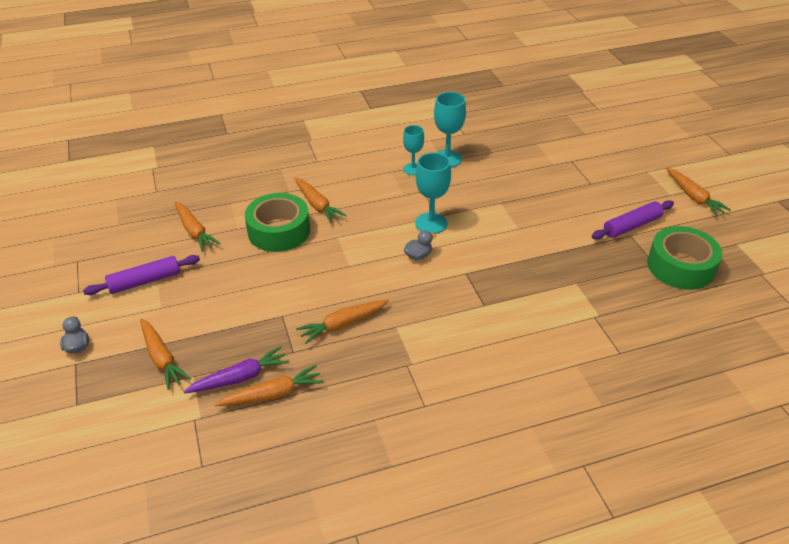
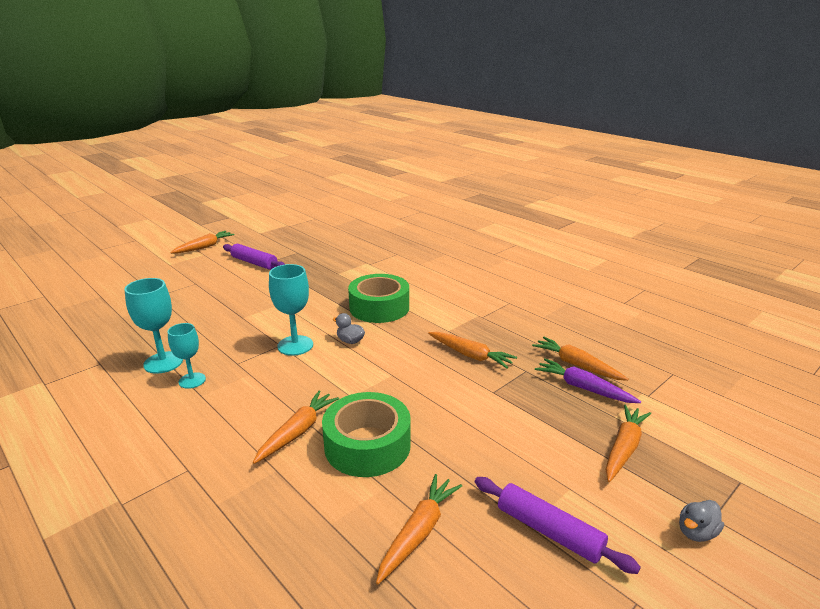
camera: 115 degrees left, 15 degrees down
green tape [647,226,722,290] -> green tape moved to [348,274,409,323]

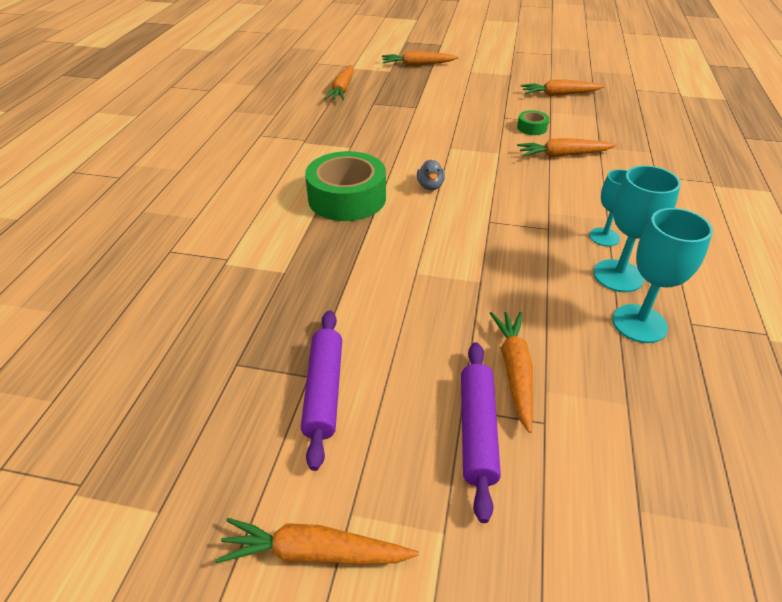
camera: 125 degrees left, 15 degrees up
turquoise goblet [269,264,313,356] -> turquoise goblet moved to [612,208,713,343]
green tape [322,392,411,477] -> green tape [517,110,549,135], size x0.45
orange carrot [428,332,517,369] -> orange carrot moved to [490,312,533,433]
purple rolling pin [475,477,641,574] -> purple rolling pin moved to [461,342,501,523]
purple carrot [535,358,641,403] -> none
grey duck [679,500,724,542] -> none

